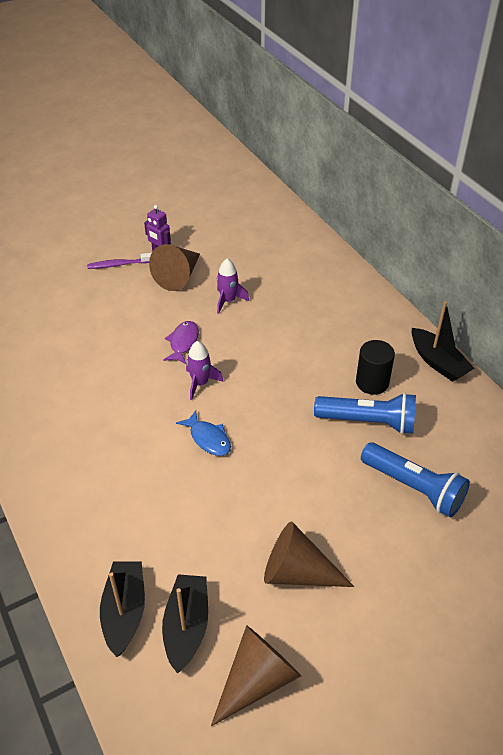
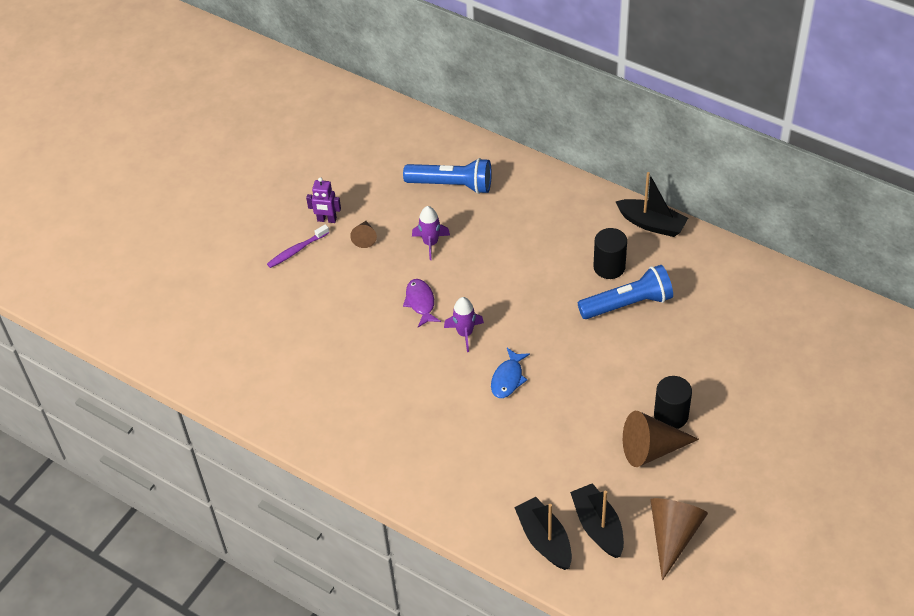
camera: 25 degrees left, 5 degrees up
brown cone [149,244,200,291] -> brown cone [350,221,377,248], size x0.53
blue fish [176,410,231,456] -> blue fish turned 90 degrees clockwise [491,348,530,398]
blue flashlight [361,442,470,518] -> blue flashlight moved to [403,158,492,194]
none -> black cylinder [654,376,692,429]

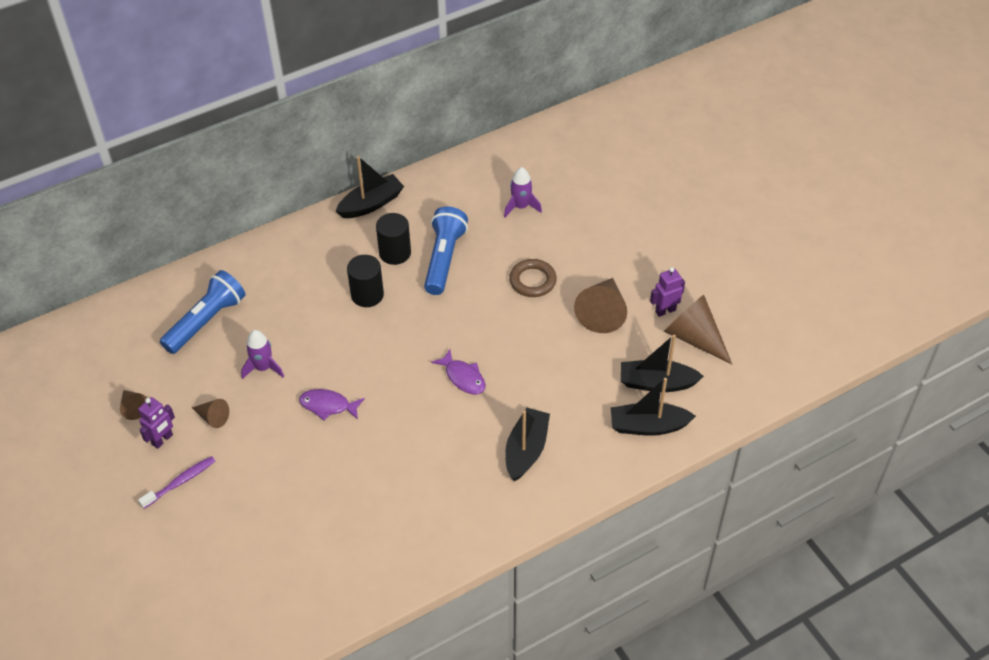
camera: 65 degrees left, 0 degrees up
purple toothbrush [267,224,330,268] -> purple toothbrush turned 120 degrees counterclockwise [138,456,215,509]
purple rocket [444,297,484,352] -> purple rocket moved to [504,167,542,217]
blue fish [491,348,530,398] -> purple fish [431,349,486,394]
black cylinder [654,376,692,429] -> black cylinder moved to [347,255,384,307]
none -> brown cone [120,390,147,420]
none -> black boat [505,408,550,481]
none -> brown ring [509,259,557,297]
none -> purple robot [650,267,685,317]

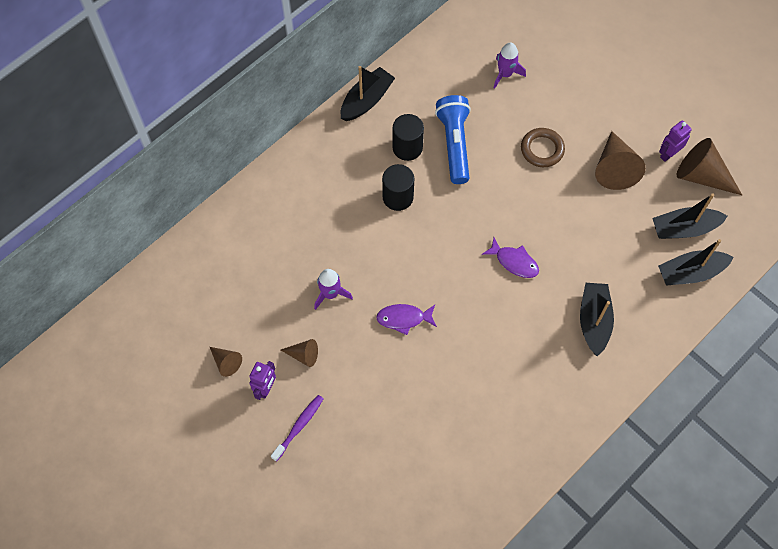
camera: 15 degrees left, 15 degrees up
blue flashlight [160,270,245,354] -> none

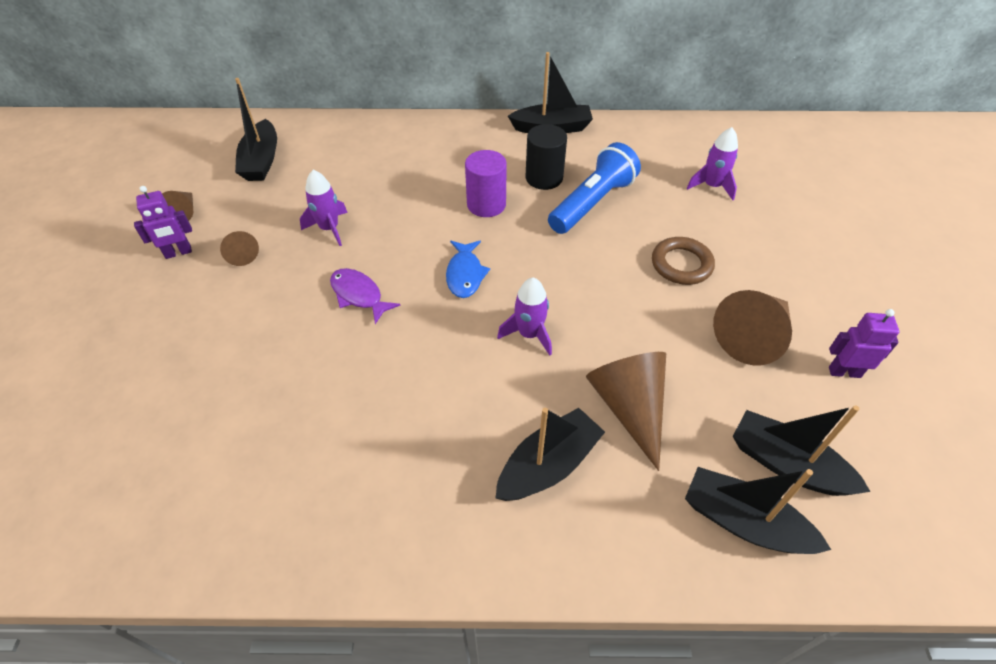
camera: 45 degrees right, 15 degrees down
purple toothbrush [271,395,323,462] -> none
black cylinder [382,164,414,211] -> purple cylinder [465,150,507,217]
purple fish [482,238,539,278] -> purple rocket [497,278,552,355]
brown cone [677,138,742,195] -> brown cone moved to [586,352,666,471]
none -> black boat [235,78,277,181]
none -> blue fish [446,241,490,298]

